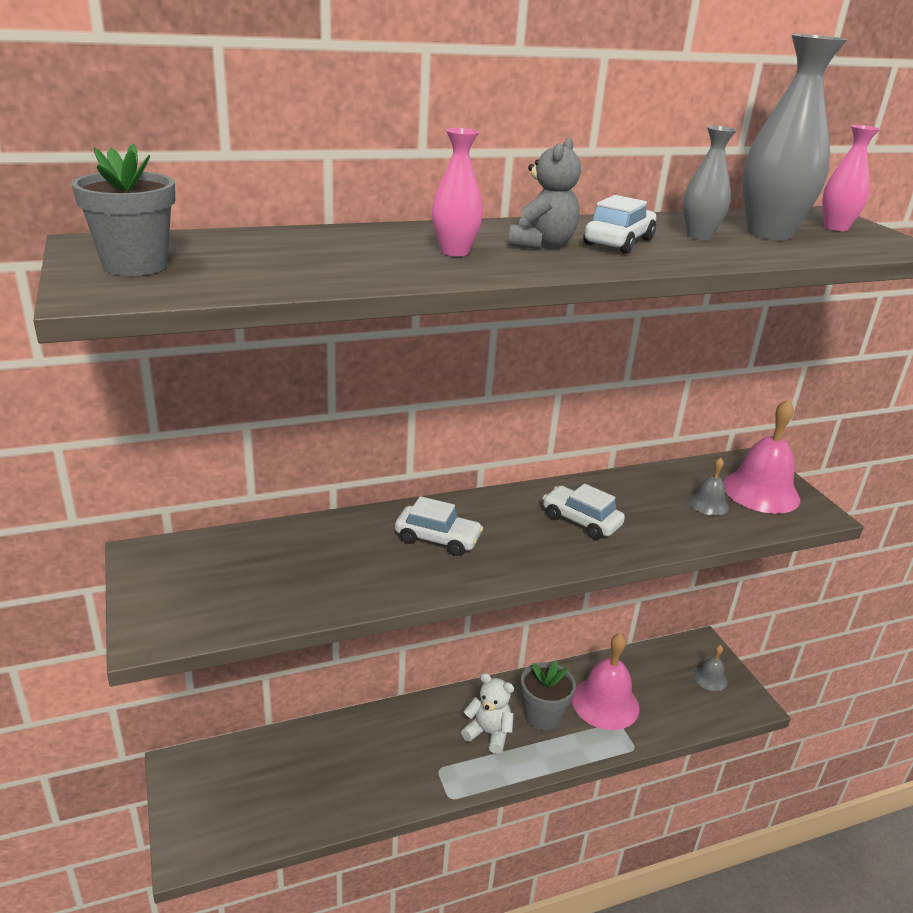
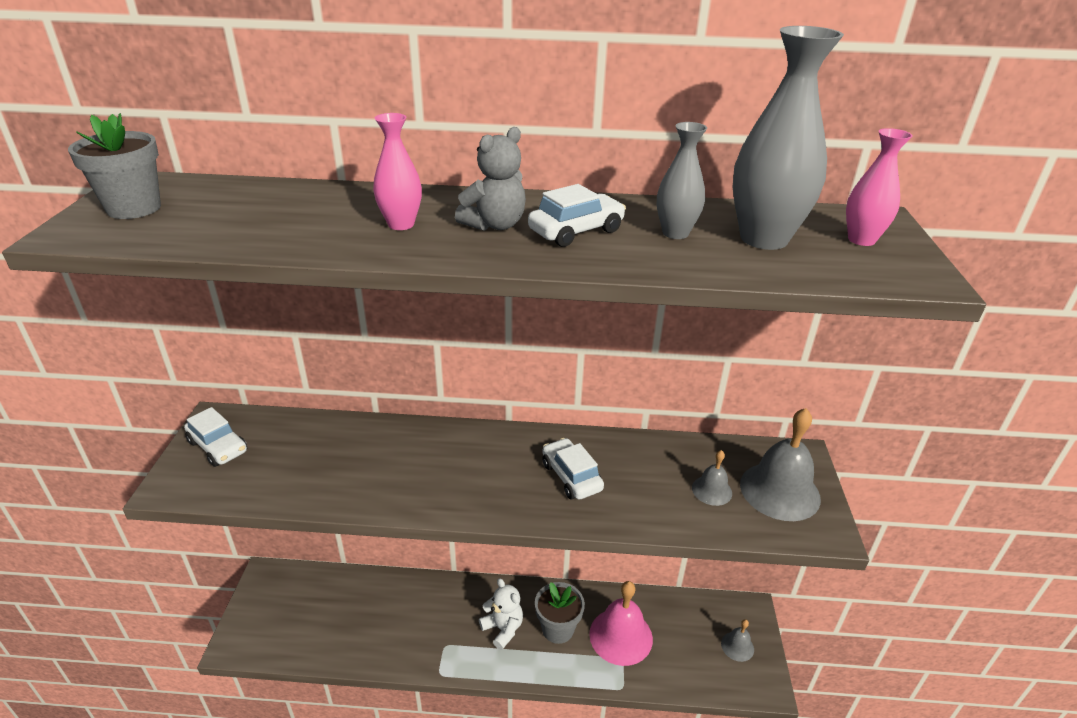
camera: 25 degrees right, 5 degrees up
white car [395,496,483,556] -> white car moved to [184,407,247,467]
pink bell [723,399,800,514] -> grey bell [740,408,821,521]

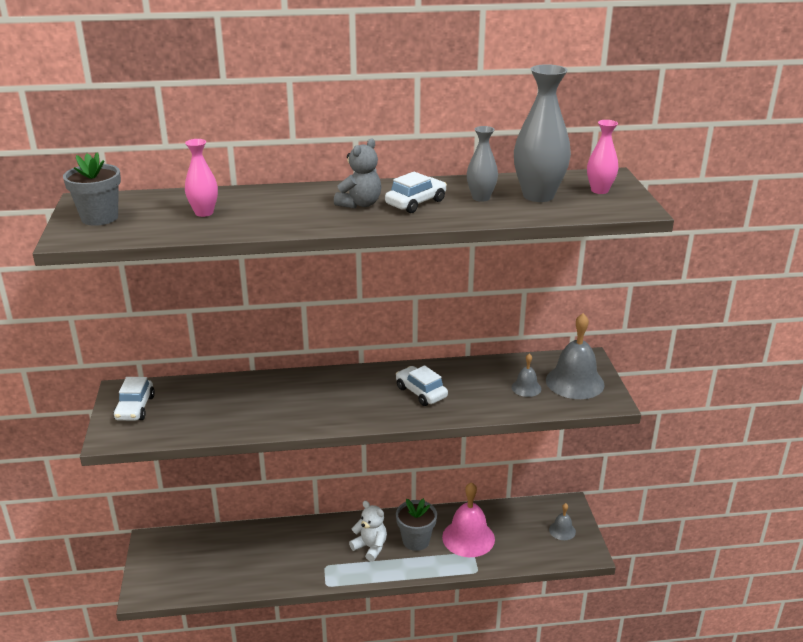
camera: 10 degrees left, 5 degrees down
white car [184,407,247,467] -> white car turned 60 degrees clockwise [113,377,155,421]
pink vase [373,113,422,230] -> pink vase moved to [185,139,218,217]

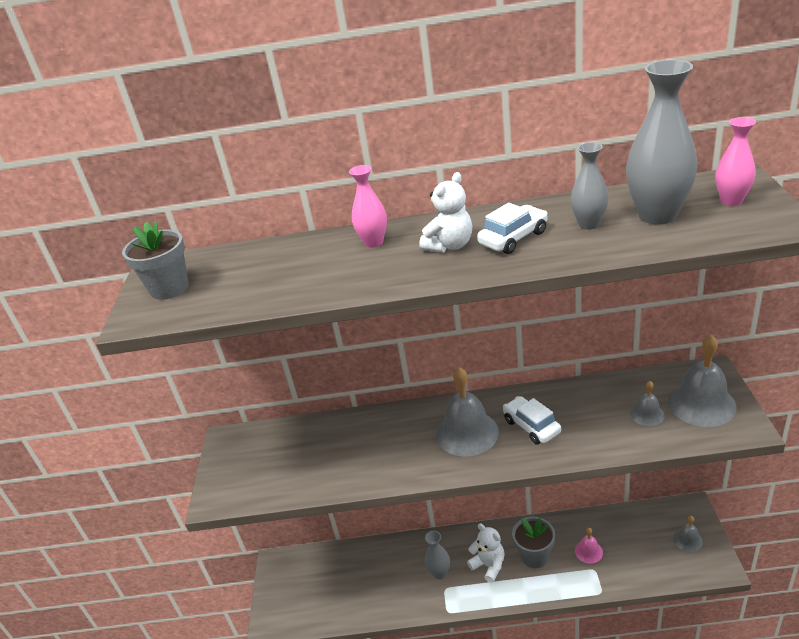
camera: 10 degrees right, 5 degrees up
white car [113,377,155,421] -> none
pink vase [185,139,218,217] -> pink vase moved to [349,165,387,248]
grey teddy bear [334,139,381,209] -> white teddy bear [419,172,472,252]
pink bell [442,482,495,557] -> pink bell [575,528,603,564], size x0.51
none -> grey vase [425,531,450,579]
none -> grey bell [436,367,499,457]

